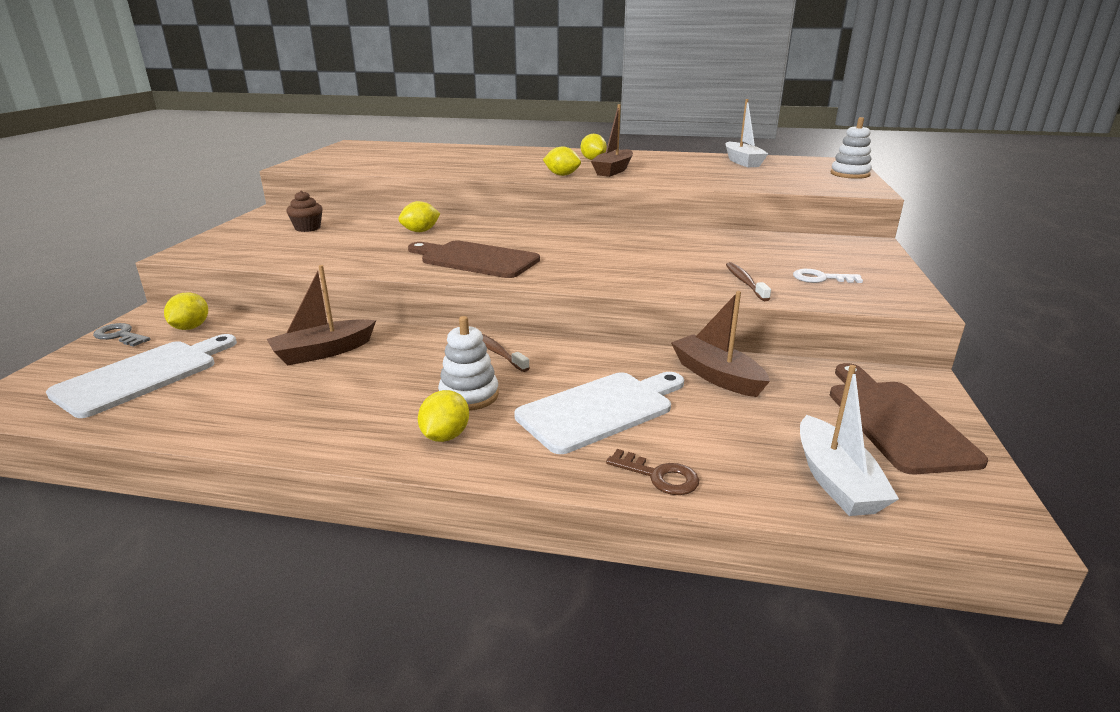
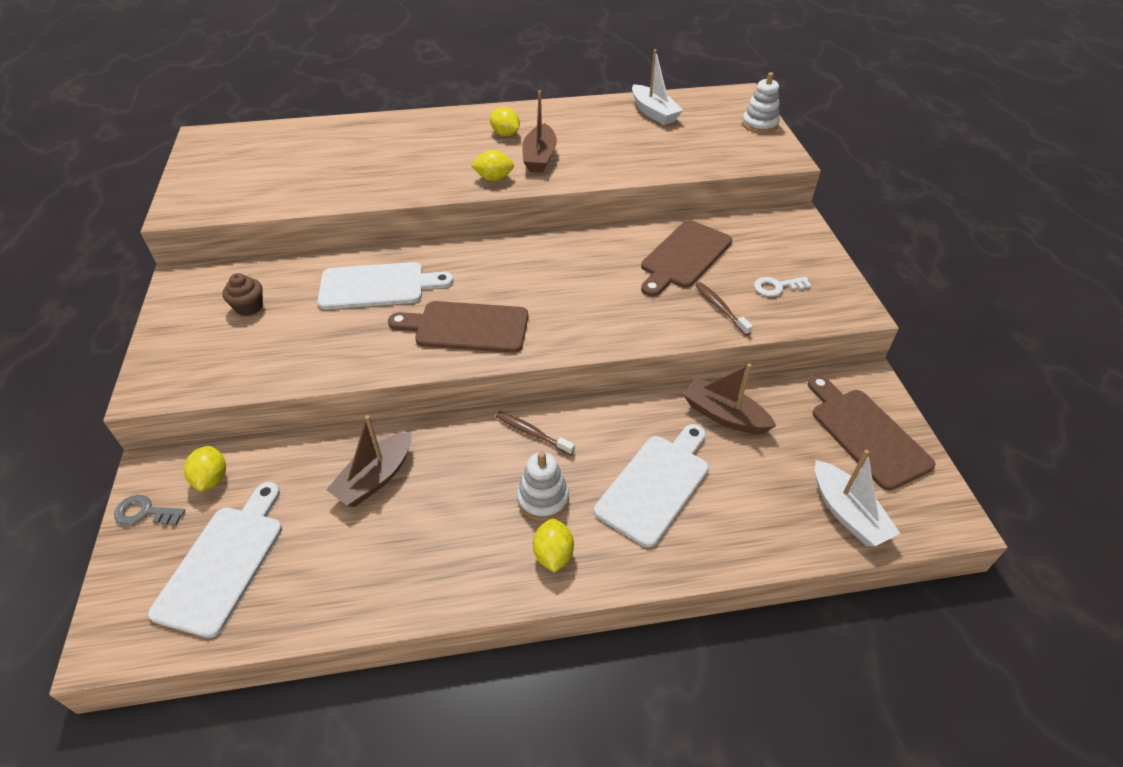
camera: 20 degrees left, 20 degrees up
yellow lemon [398,201,440,232] -> white cutting board [318,262,453,309]
brown key [606,449,699,495] -> none
none -> brown cutting board [641,220,732,297]

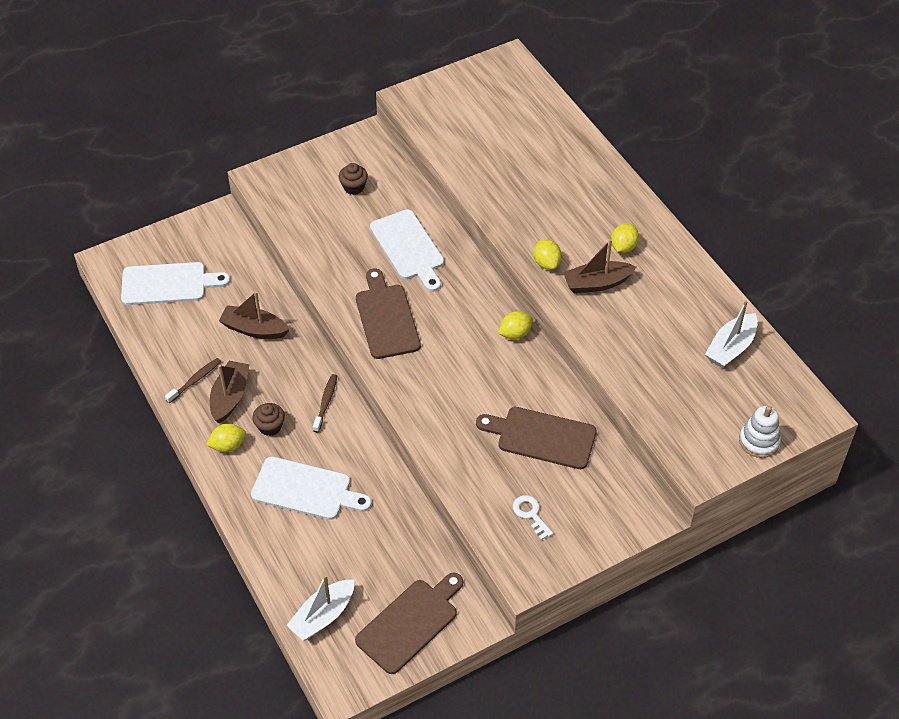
camera: 70 degrees right, 5 degrees up
grey key [114,495,185,526] -> none
yellow lemon [184,446,226,492] -> yellow lemon moved to [498,311,533,340]
white stacking toy [517,452,569,521] -> brown cupcake [252,403,285,436]
brown boat [683,364,776,434] -> brown boat moved to [210,361,250,424]
brown toothbrush [696,282,753,336] -> brown toothbrush moved to [165,358,221,404]

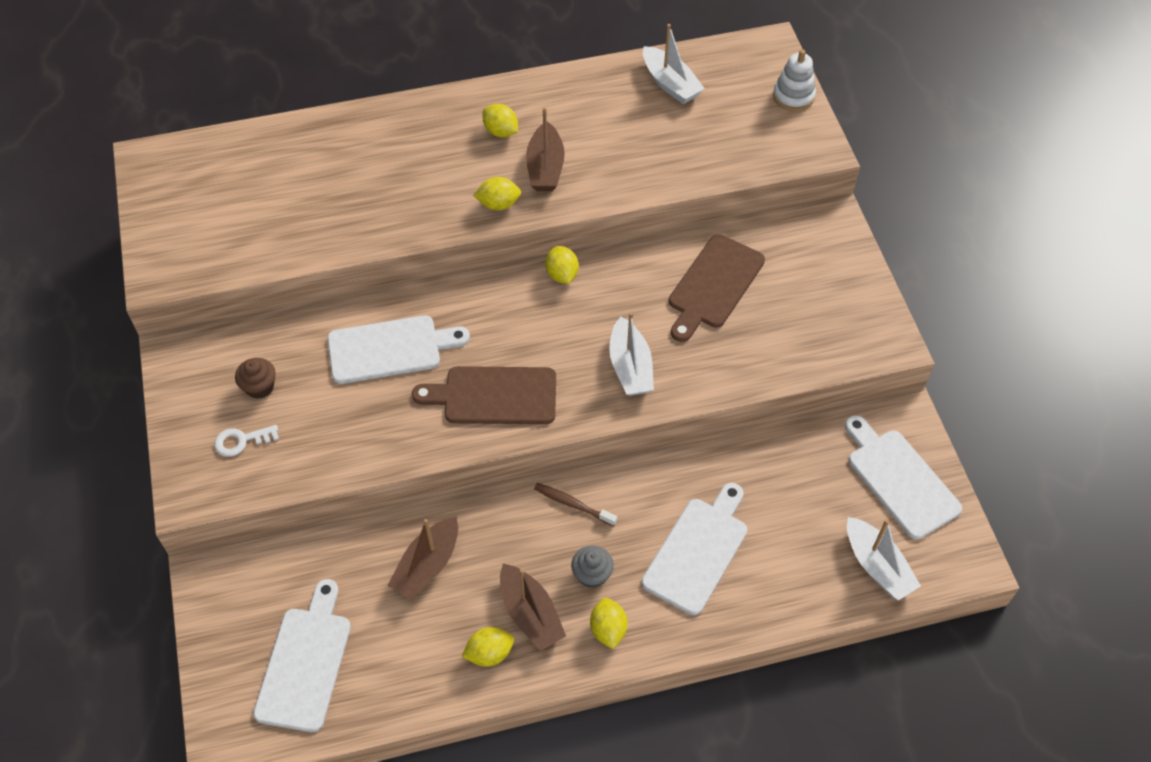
camera: 75 degrees left, 5 degrees up
brown toothbrush [165,358,221,404] -> yellow lemon [462,627,514,667]
brown boat [210,361,250,424] -> brown boat turned 150 degrees counterclockwise [500,564,566,651]
brown cupcake [252,403,285,436] -> grey cupcake [571,545,614,588]
brown cutting board [355,572,463,674] -> white cutting board [845,415,962,539]
white key [513,495,553,540] -> white key moved to [214,425,279,456]
none -> white boat [609,312,654,396]

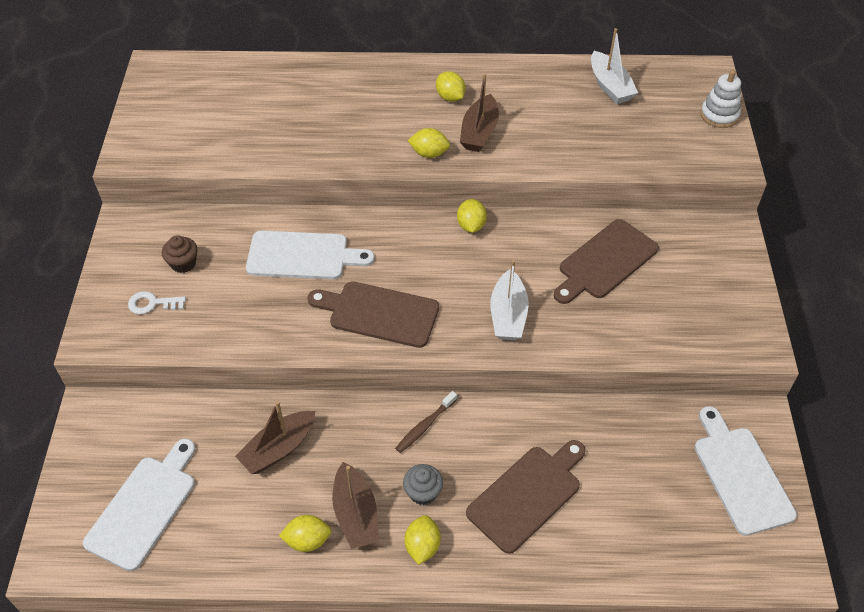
camera: 15 degrees right, 5 degrees down
brown toothbrush [534,483,617,526] -> brown toothbrush turned 90 degrees counterclockwise [395,391,457,453]
white cutting board [642,483,747,615] -> brown cutting board [466,440,586,554]
white boat [847,517,921,600] -> none

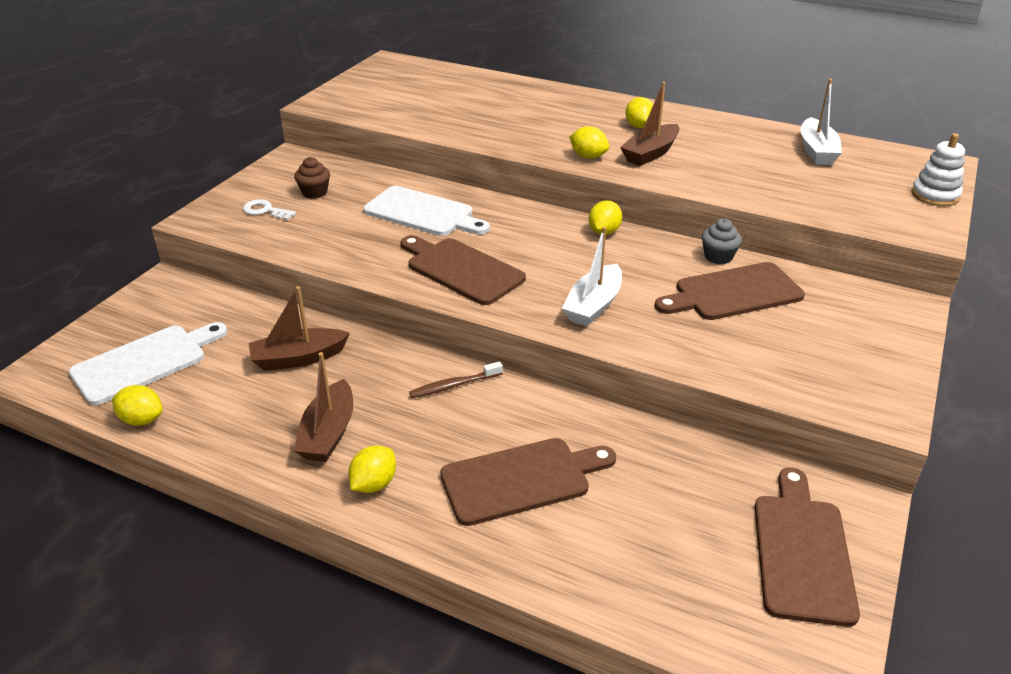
camera: 25 degrees right, 15 degrees down
yellow lemon [279,515,331,552] -> yellow lemon moved to [112,385,163,426]
grey cupcake [403,464,443,505] -> grey cupcake moved to [702,219,742,264]
white cutting board [695,406,797,536] -> brown cutting board [755,467,860,627]

